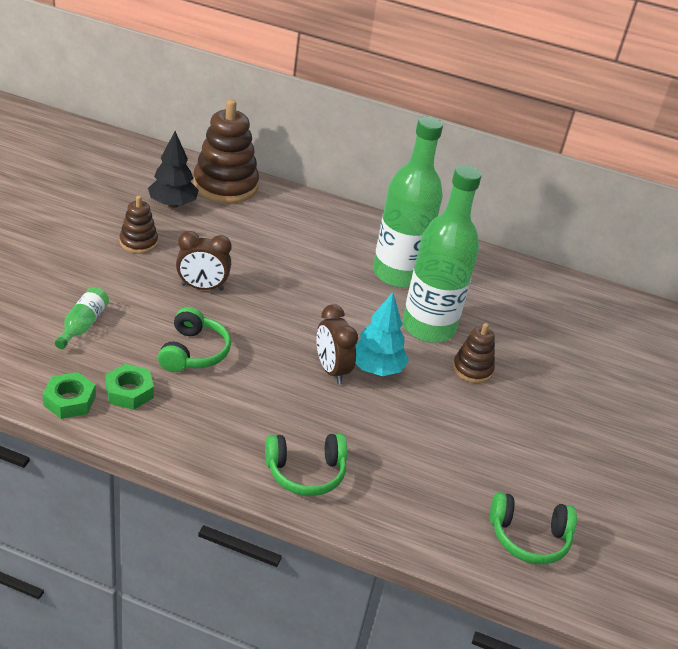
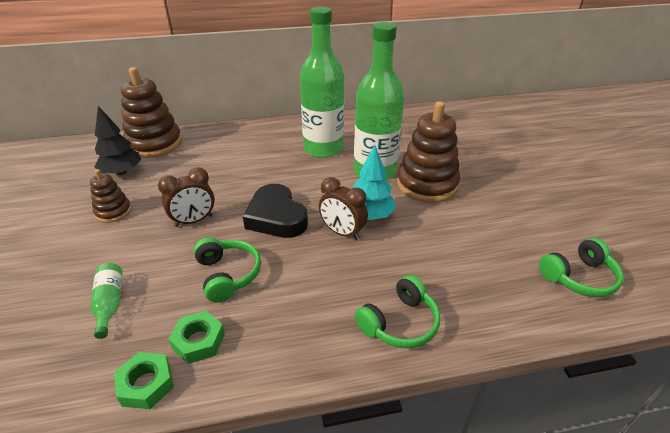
camera: 25 degrees left, 0 degrees up
brown stacking toy [453,323,495,383] -> brown stacking toy [397,102,460,203], size x1.90
none -> black heart [243,184,308,238]

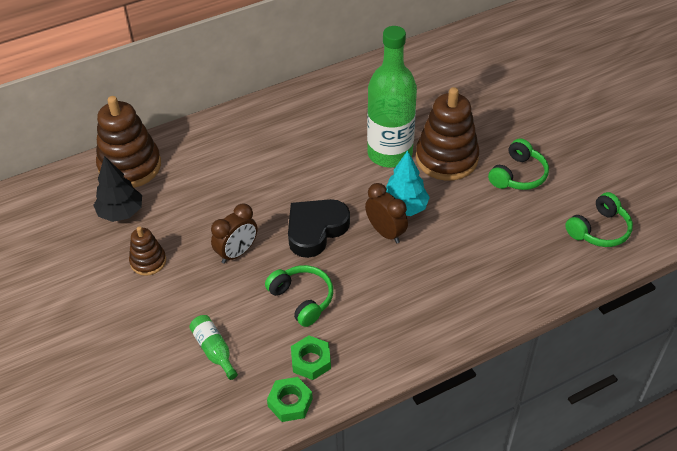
camera: 15 degrees left, 10 degrees up
black heart [243,184,308,238] -> black heart turned 90 degrees clockwise [288,199,350,258]
green bottle [300,7,344,158] -> none
brown clock [319,177,368,240] -> brown clock turned 150 degrees counterclockwise [365,183,408,244]
green headphones [355,275,440,348] -> green headphones moved to [488,138,549,190]

